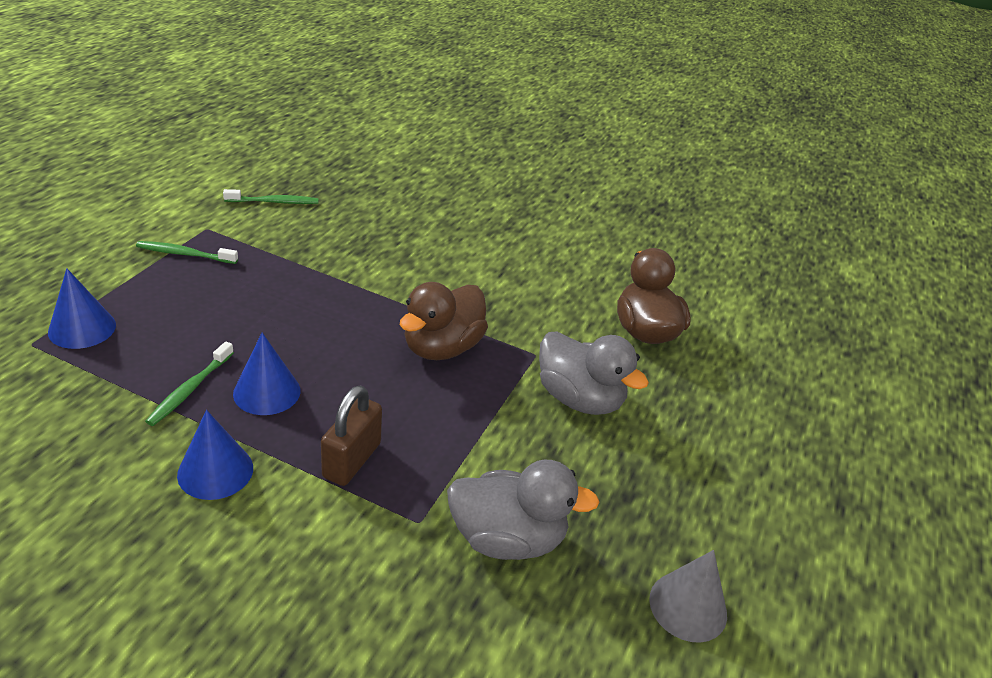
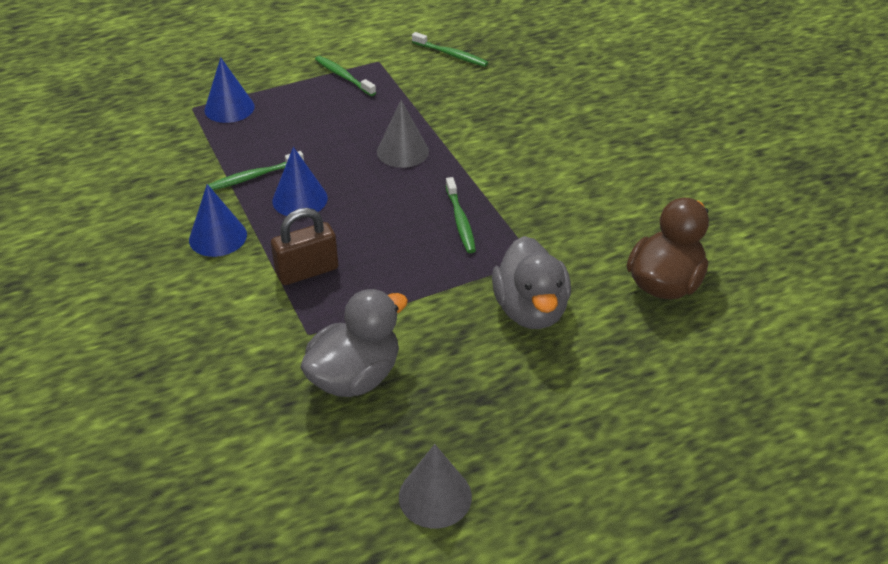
camera: 45 degrees right, 5 degrees up
brown duck [400,282,488,360] -> green toothbrush [446,177,476,253]
grey duck [447,460,600,560] -> grey duck turned 90 degrees counterclockwise [300,289,408,397]
none -> grey cone [377,100,429,168]

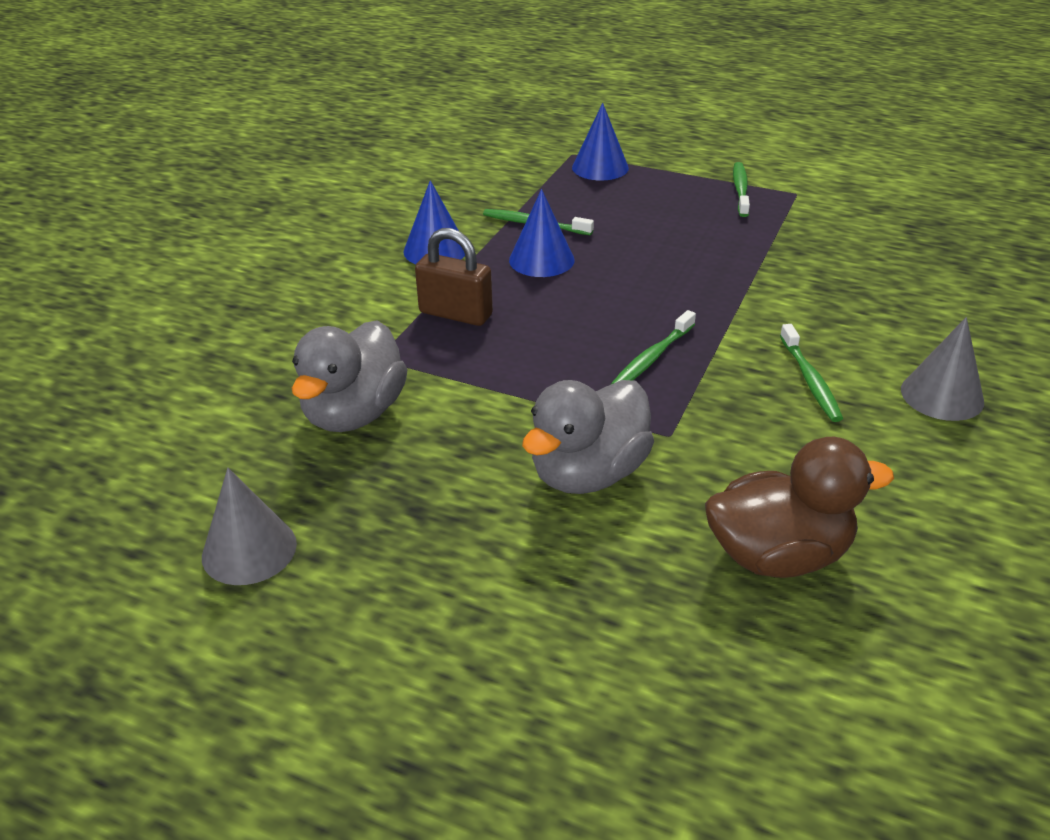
camera: 50 degrees right, 5 degrees down
grey duck [300,289,408,397] -> grey duck turned 105 degrees clockwise [292,320,408,432]
grey cone [377,100,429,168] -> grey cone moved to [901,317,984,421]
green toothbrush [412,32,488,67] -> green toothbrush moved to [780,324,843,422]

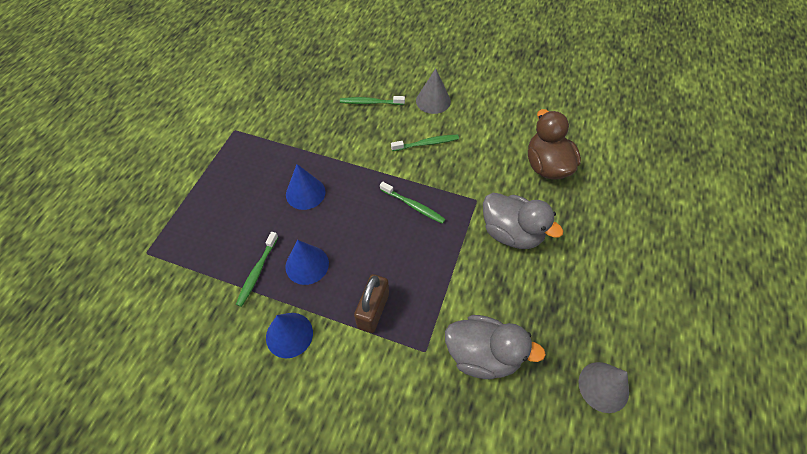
camera: 95 degrees left, 20 degrees up
blue cone [572,103,629,180] -> blue cone moved to [286,164,326,210]
green toothbrush [733,162,750,217] -> green toothbrush moved to [340,96,405,105]

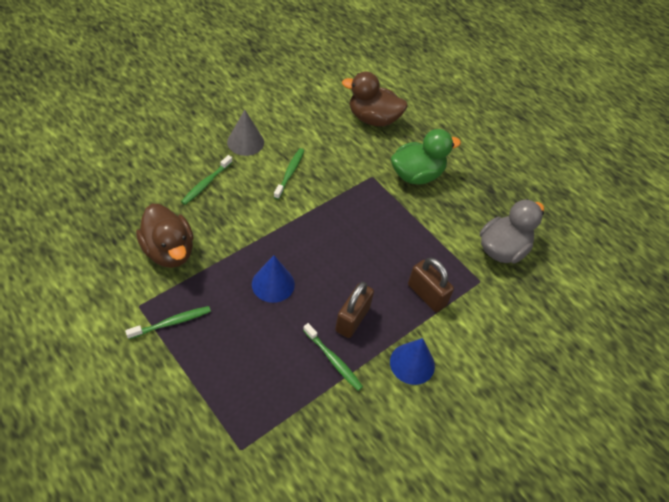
camera: 65 degrees left, 5 degrees down
blue cone [285,240,329,285] -> brown padlock [335,282,374,338]
green toothbrush [380,182,446,224] -> green toothbrush moved to [125,306,211,339]
grey duck [483,193,563,249] -> green duck [391,129,461,185]
grey cone [578,362,629,413] -> none
none -> brown duck [136,204,193,268]

